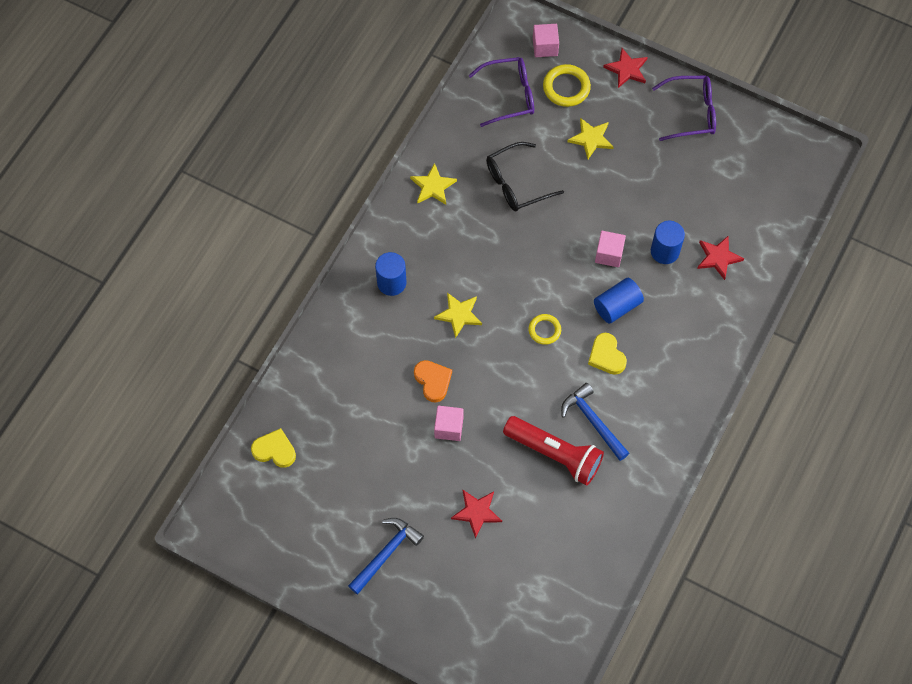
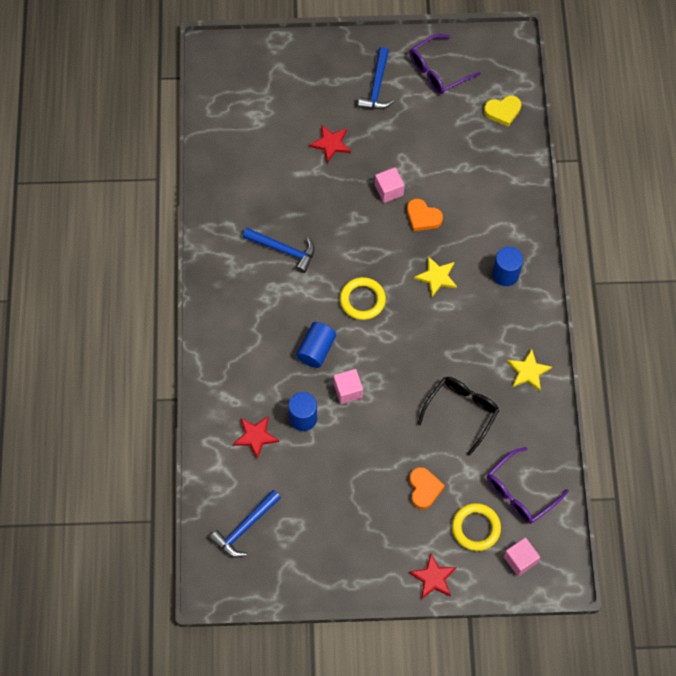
camera: 150 degrees right, 0 degrees up
red flashlight [503,416,604,485] -> none
yellow ring [528,314,561,345] -> yellow ring [340,277,386,320], size x1.55
yellow star [567,118,614,159] -> orange heart [409,467,445,509]
yellow heart [588,333,627,375] -> none
purple glasses [652,76,716,141] -> purple glasses moved to [410,34,481,94]
none -> blue hammer [209,490,281,557]

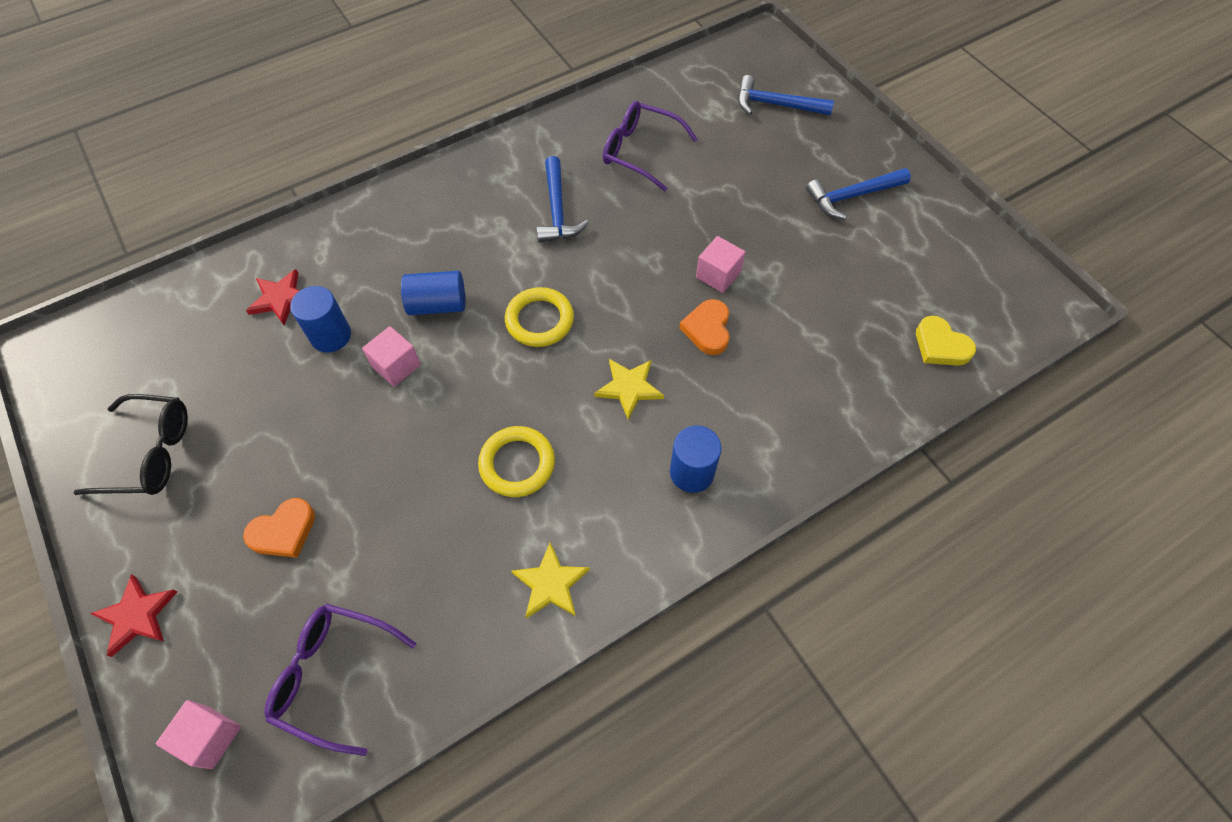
camera: 60 degrees right, 5 degrees down
blue hammer [209,490,281,557] -> blue hammer moved to [738,75,834,115]
red star [309,125,351,163] -> none
purple glasses [410,34,481,94] -> purple glasses moved to [603,101,698,191]
black glasses [417,377,499,456] -> black glasses moved to [73,394,188,495]
yellow ring [452,503,501,551] -> yellow ring moved to [478,426,555,497]

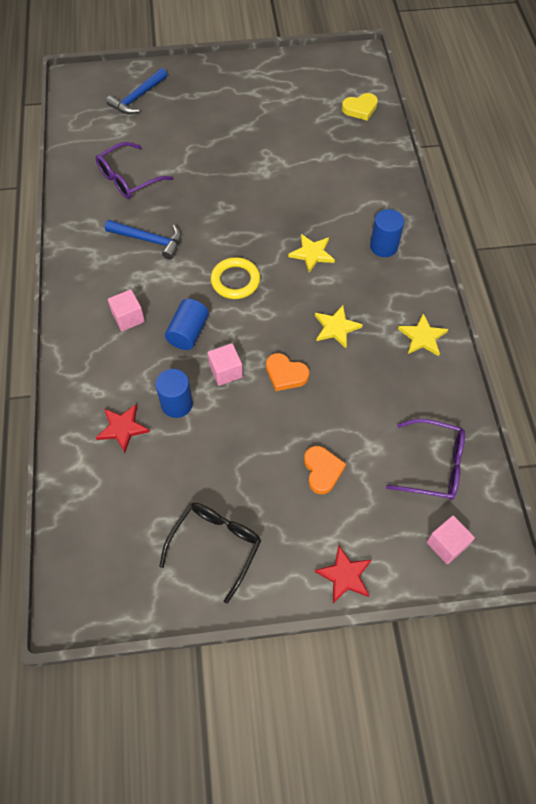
camera: 65 degrees left, 0 degrees up
purple glasses [264,604,416,756] -> purple glasses turned 120 degrees counterclockwise [386,419,465,500]
yellow ring [478,426,555,497] -> yellow star [315,305,363,348]
orange heart [679,299,729,355] -> orange heart moved to [266,353,309,391]
pink cube [696,236,745,293] -> pink cube moved to [108,289,145,331]
blue hammer [806,168,911,219] -> none

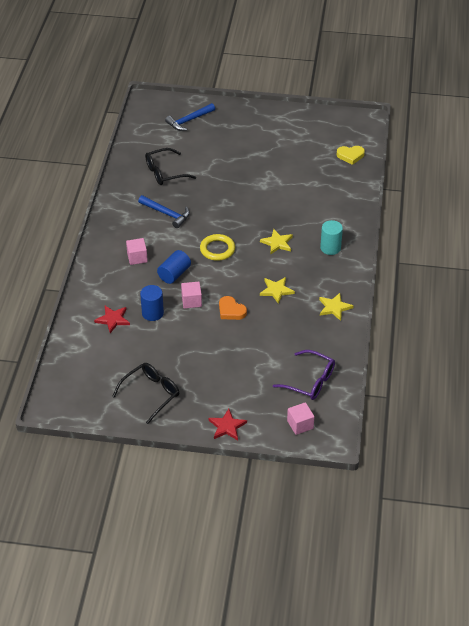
camera: 15 degrees right, 15 degrees down
purple glasses [95,142,173,199] -> black glasses [145,148,196,185]
orange heart [304,446,346,494] -> none
blue cylinder [370,209,404,257] -> turquoise cylinder [320,220,343,255]

